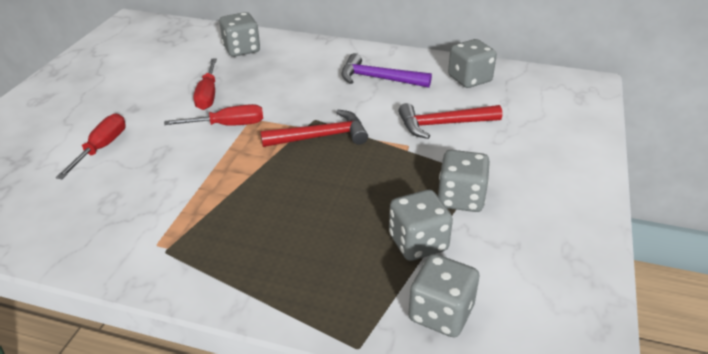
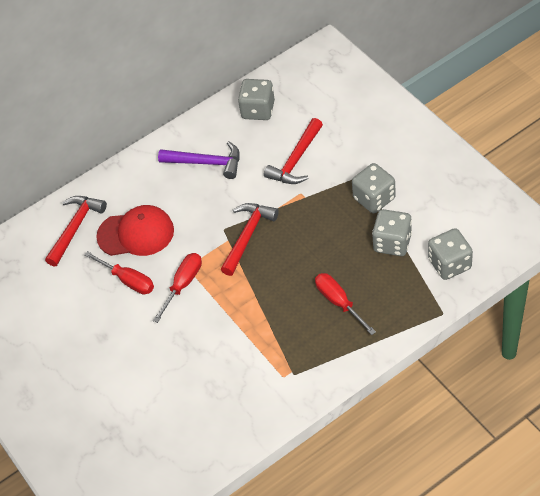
camera: 45 degrees left, 15 degrees up
red screwdriver [56,114,126,179] -> red screwdriver moved to [315,273,376,335]
grey dice [219,12,260,57] -> red hammer [45,196,107,267]
purple hammer [341,53,432,88] -> purple hammer turned 135 degrees counterclockwise [158,141,240,179]
none -> red cap [96,205,174,256]

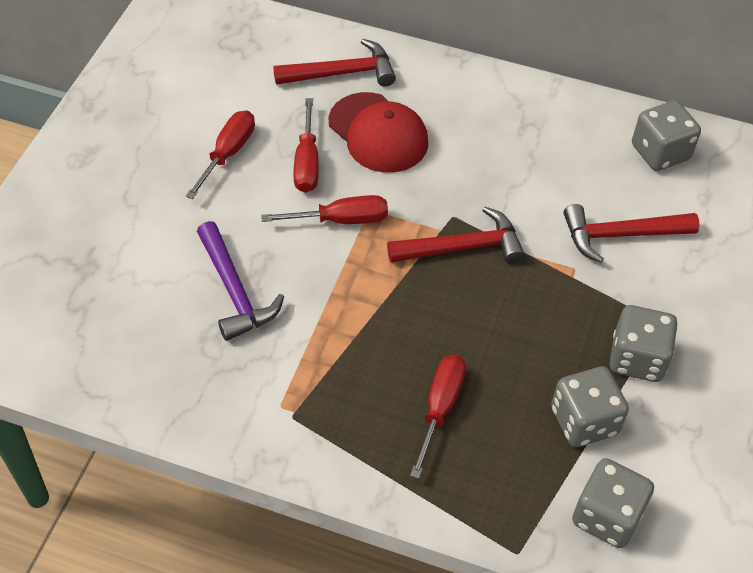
camera: 45 degrees right, 0 degrees up
purple hammer [158,141,240,179] -> purple hammer moved to [197,221,284,341]
none -> red screwdriver [186,110,255,199]

